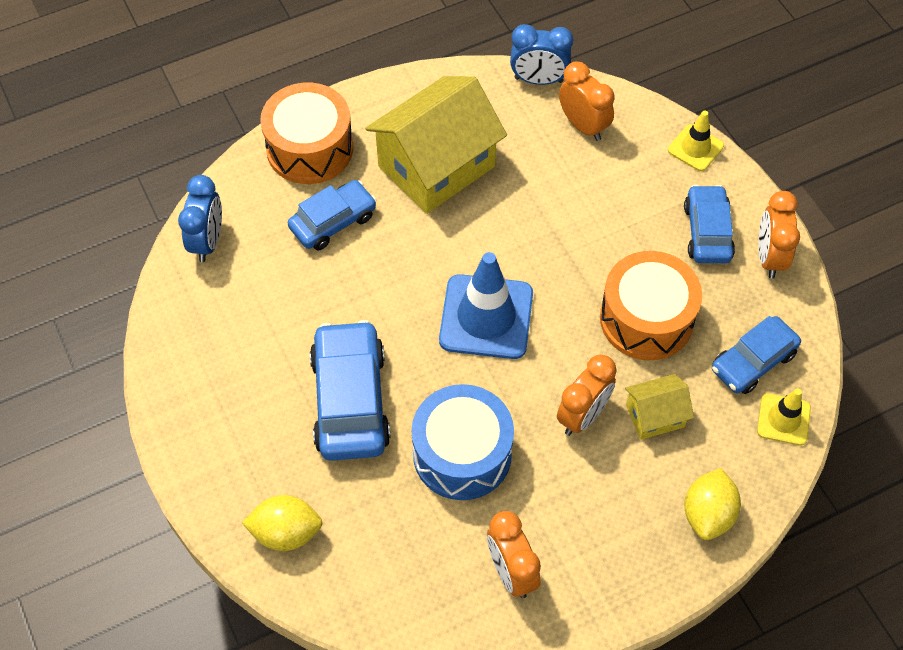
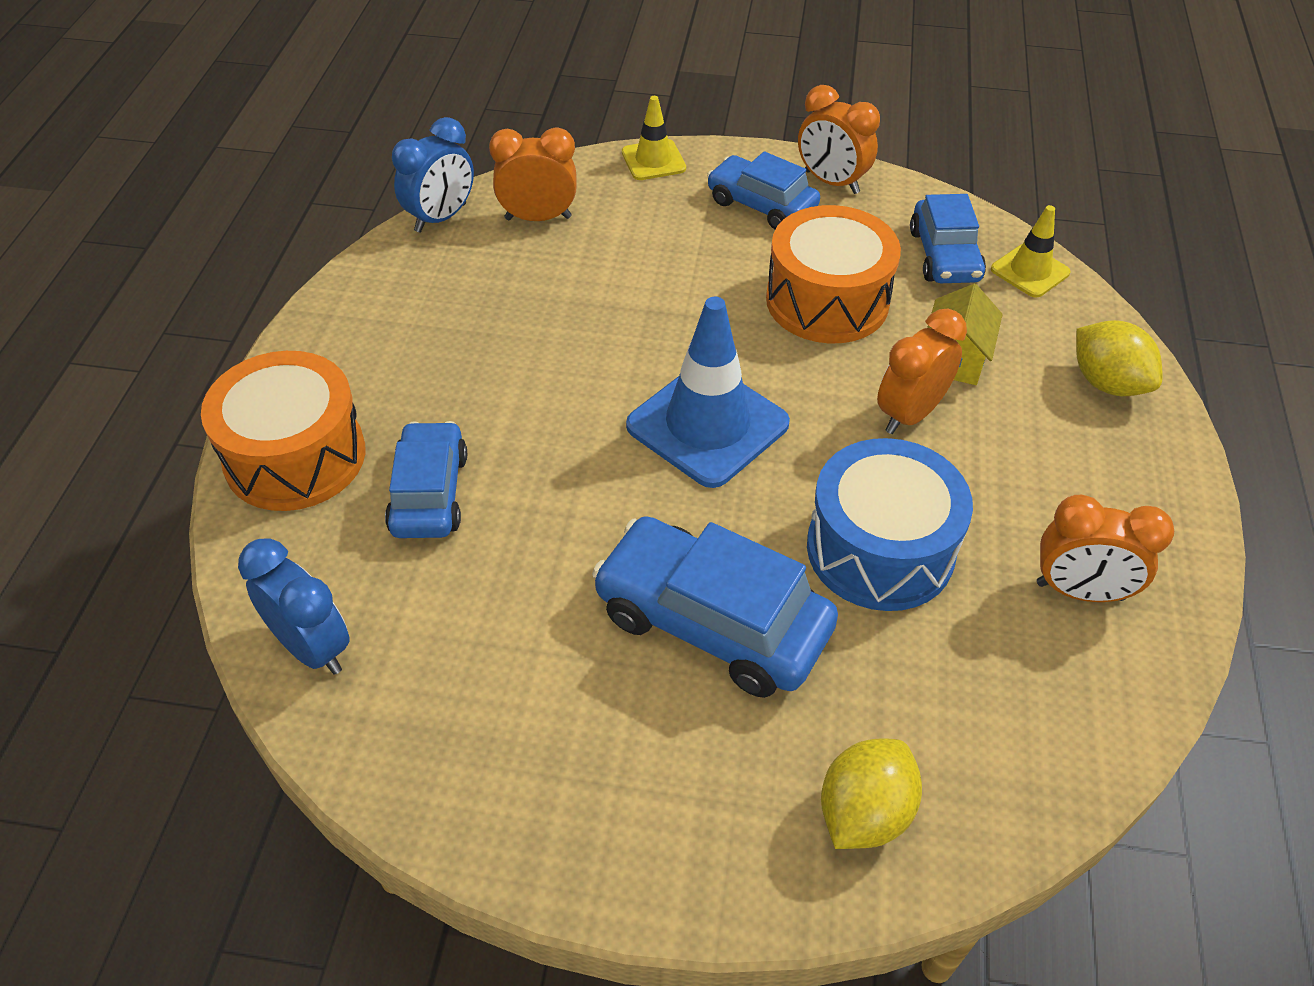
camera: 55 degrees left, 10 degrees down
yellow house [365,76,507,214] -> none
orange clock [557,355,617,436] -> orange clock turned 120 degrees counterclockwise [877,309,967,434]

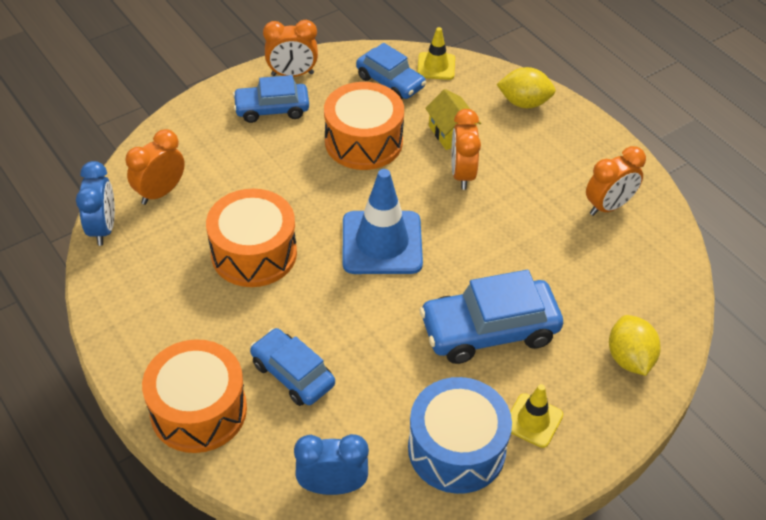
camera: 45 degrees left, 0 degrees up
yellow traffic cone [622,96,686,180] -> yellow traffic cone moved to [510,384,563,448]
blue drum [807,438,973,611] -> blue drum moved to [408,377,512,494]
none -> orange drum [206,189,297,287]

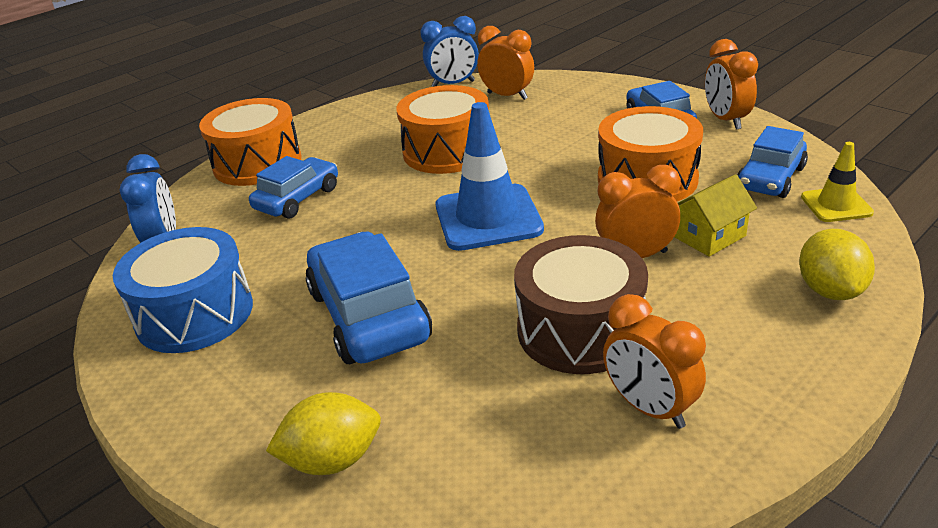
camera: 85 degrees right, 15 degrees down
yellow traffic cone [510,384,563,448] -> none
none -> brown drum [514,235,648,374]

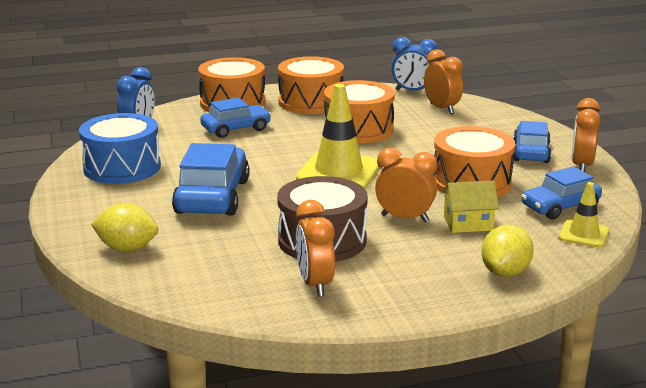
camera: 25 degrees right, 10 degrees down
blue traffic cone [436,102,544,251] -> yellow traffic cone [296,84,379,189]
none -> orange drum [278,56,344,114]

